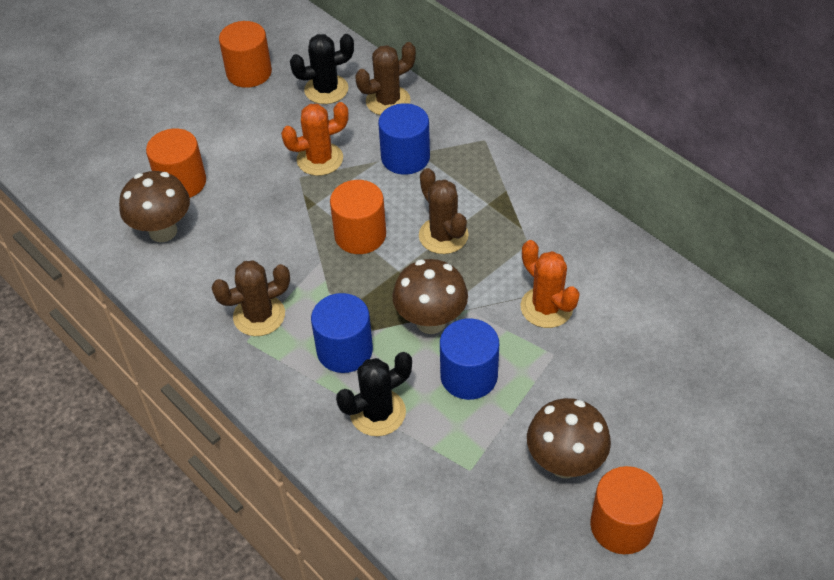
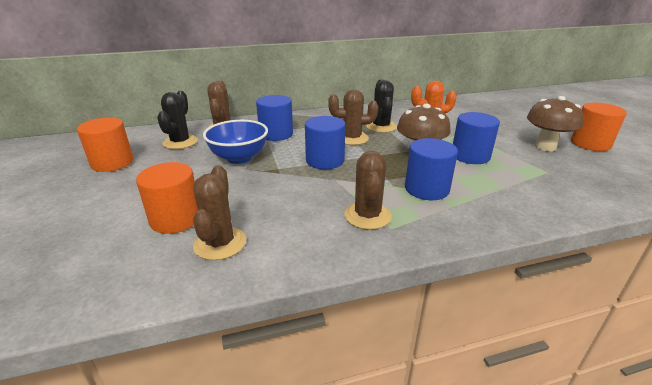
camera: 65 degrees left, 20 degrees down
brown mushroom [119,171,190,242] -> brown cactus [193,165,246,260]
orange cactus [281,102,349,176] -> blue bowl [203,120,268,164]
orange cylinder [330,180,386,254] -> blue cylinder [305,116,346,169]
black cactus [336,352,412,436] -> black cactus moved to [366,79,397,133]

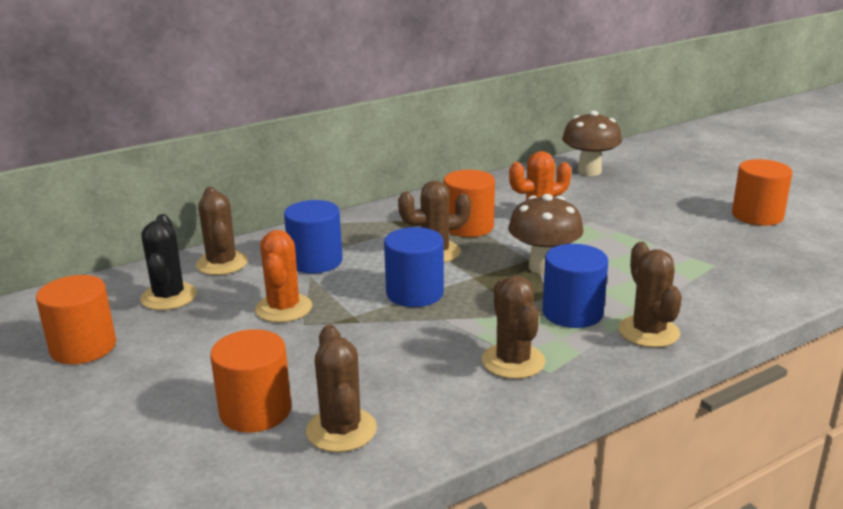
camera: 15 degrees left, 5 degrees down
blue bowl [203,120,268,164] -> orange cactus [255,230,312,323]
black cactus [366,79,397,133] -> orange cylinder [444,170,495,237]
blue cylinder [453,112,500,164] -> none
brown mushroom [527,96,583,152] -> brown mushroom moved to [562,111,622,176]
none -> brown cactus [618,242,682,348]

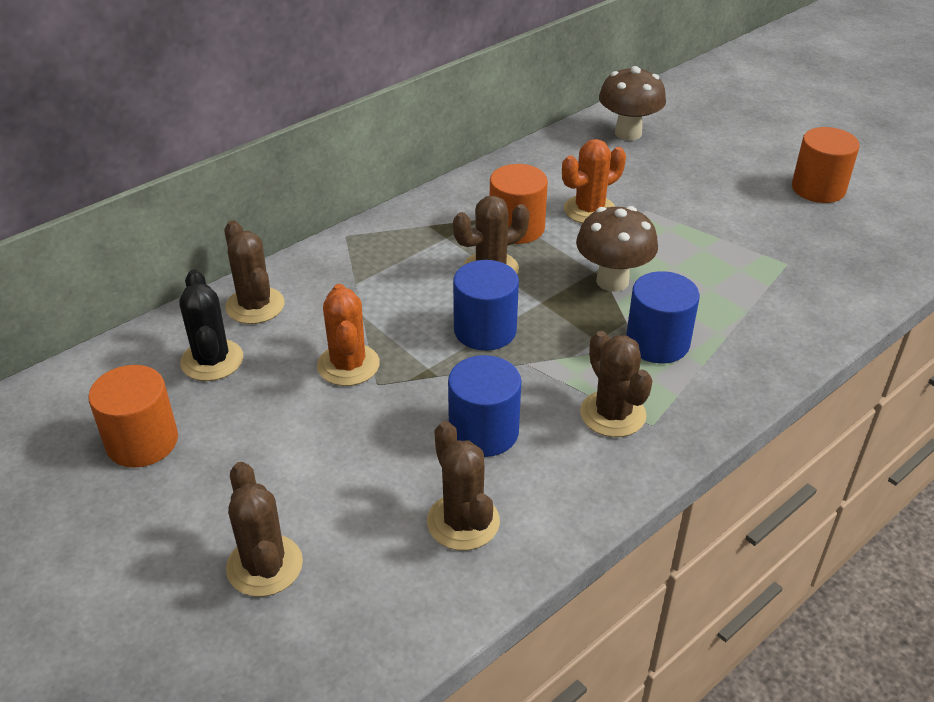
camera: 10 degrees left, 15 degrees up
orange cylinder [210,329,292,432] -> none
blue cylinder [284,200,343,273] -> blue cylinder moved to [448,355,521,457]
brown cactus [618,242,682,348] -> brown cactus moved to [226,462,303,597]

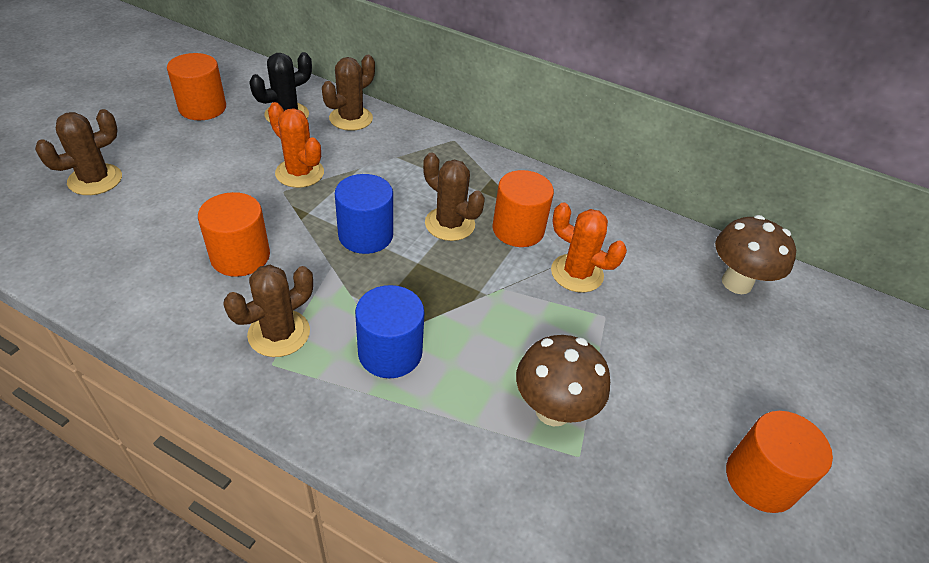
camera: 65 degrees right, 5 degrees up
orange cactus [317,284,380,386] -> orange cactus turned 75 degrees clockwise [268,102,324,188]
brown cactus [427,421,500,550] -> none
blue cylinder [448,355,521,457] -> orange cylinder [198,192,270,277]
brown mushroom [576,206,658,292] -> brown mushroom moved to [516,335,610,427]

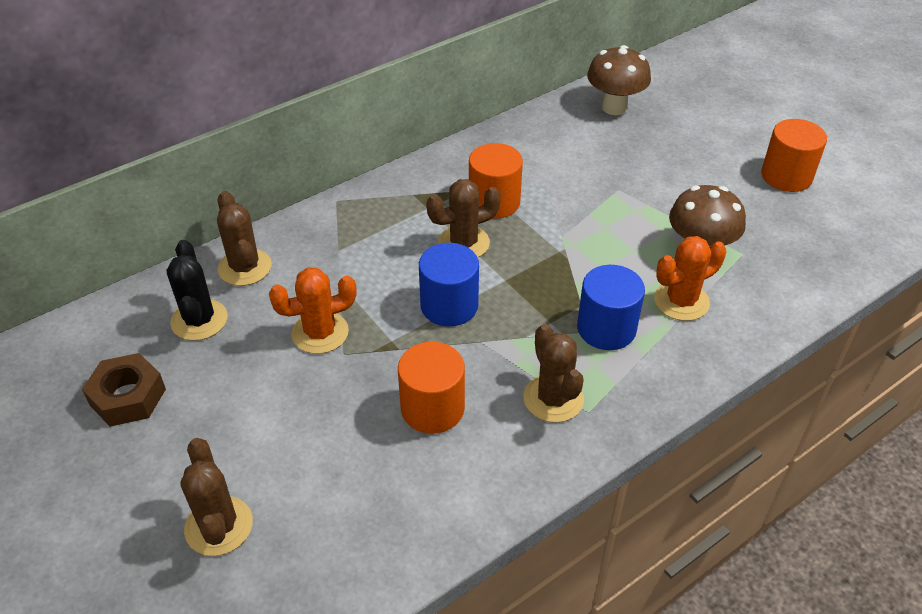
camera: 60 degrees left, 0 degrees up
orange cylinder [167,53,226,120] -> brown nut [82,353,166,427]
orange cactus [551,202,627,293] -> orange cactus moved to [654,236,726,321]

